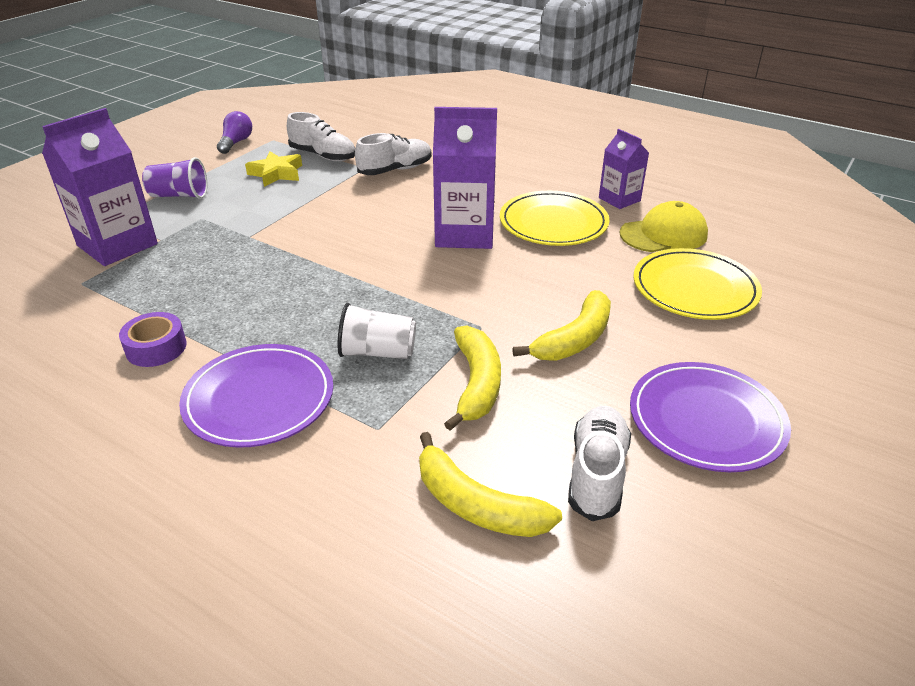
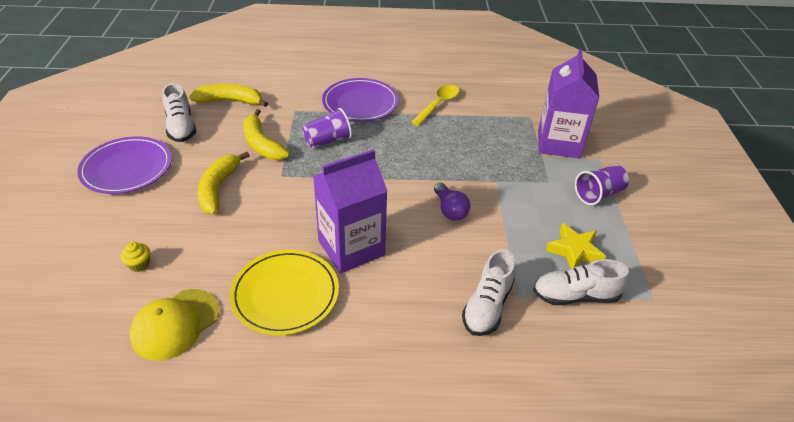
camera: 145 degrees right, 5 degrees up
purple tape [119,312,187,367] -> yellow spoon [411,85,459,126]
purple light bulb [217,111,252,154] -> purple light bulb moved to [434,183,470,221]
white cup [337,303,416,359] -> purple cup [302,108,352,148]
purple carton [599,129,649,209] -> none
yellow plate [633,248,762,320] -> yellow cupcake [121,242,150,272]

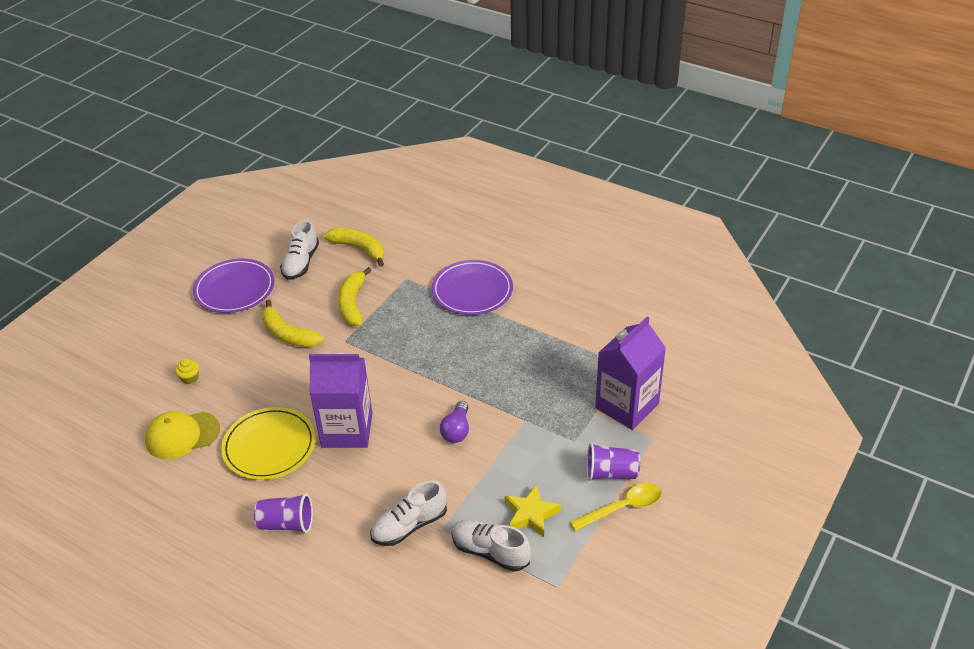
camera: 35 degrees right, 0 degrees up
yellow banana [198,151,250,214] -> yellow banana turned 90 degrees counterclockwise [262,300,324,348]
purple cup [302,108,352,148] -> purple cup moved to [254,493,313,533]
yellow spoon [411,85,459,126] -> yellow spoon moved to [570,483,662,531]

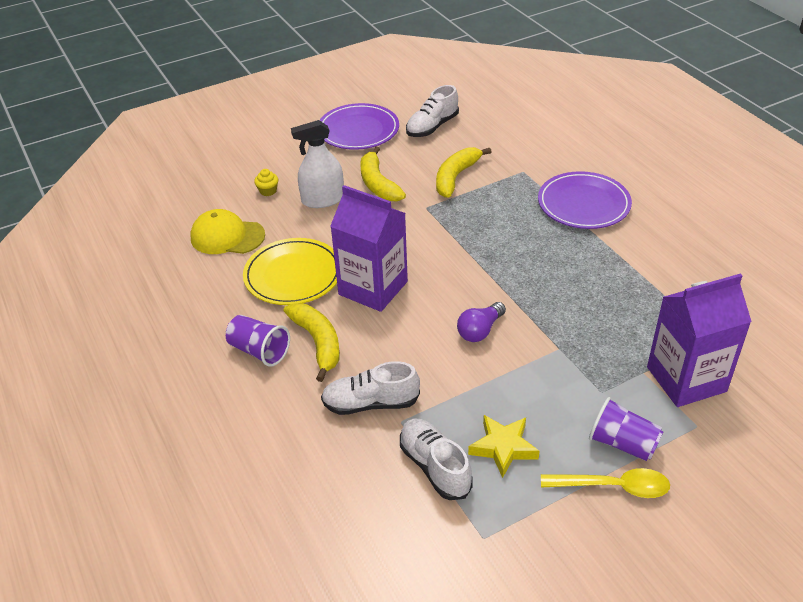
camera: 30 degrees right, 0 degrees up
yellow banana [323,228,384,267] -> yellow banana moved to [284,303,340,382]
none -> white spray bottle [291,120,344,208]

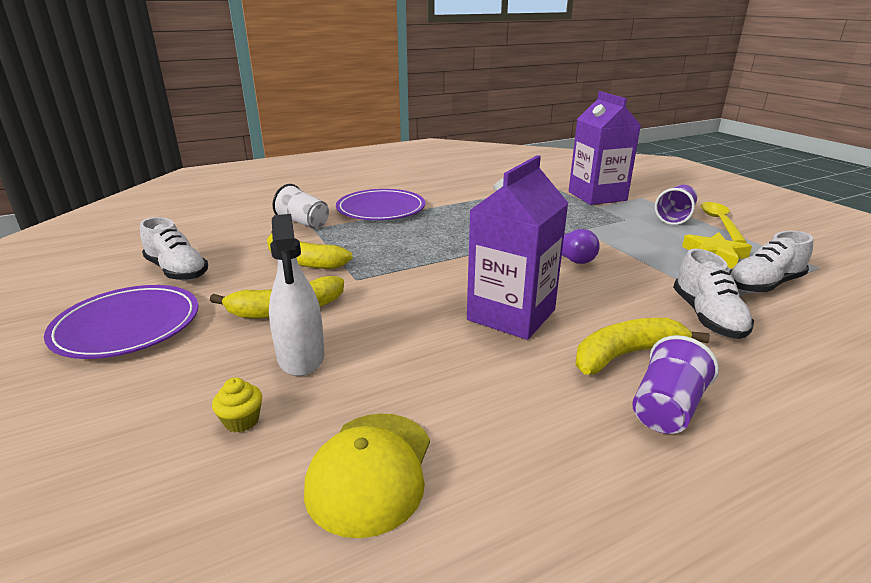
camera: 90 degrees left, 15 degrees down
yellow plate [243,238,337,305] -> none
none -> white cup [272,184,329,229]

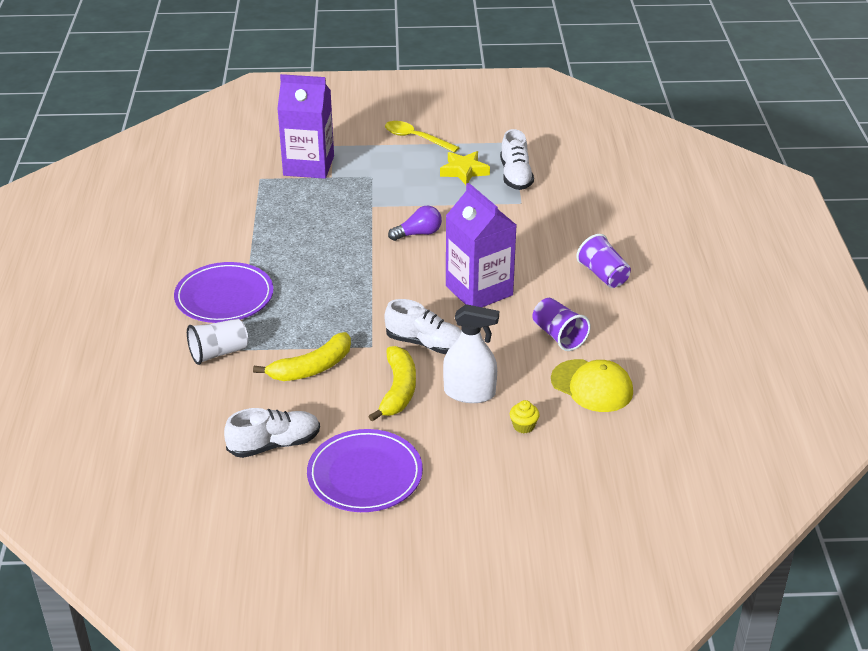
camera: 65 degrees left, 10 degrees up
yellow banana [575,318,710,375] -> none
purple cup [655,185,697,225] -> purple cup moved to [533,298,591,351]
white shoe [673,249,754,339] -> white shoe moved to [384,299,462,354]

